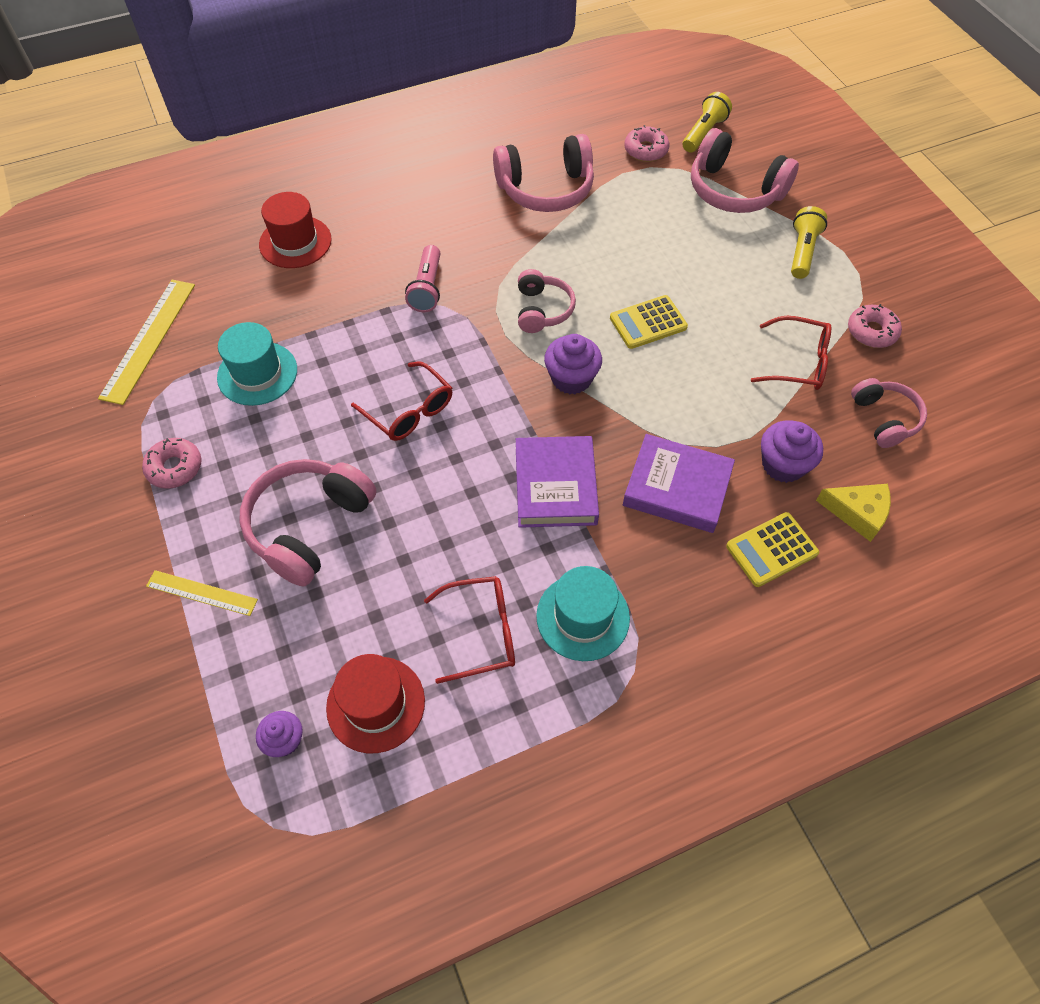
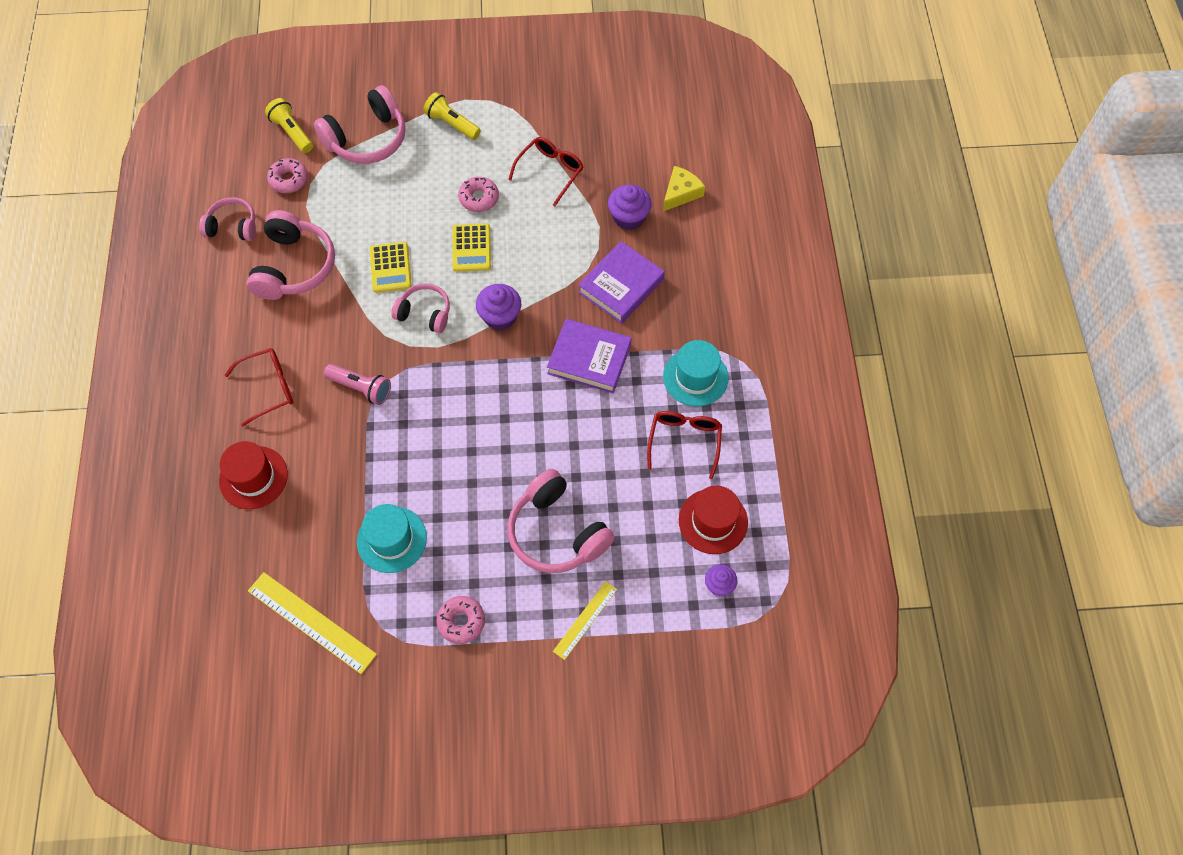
camera: 70 degrees left, 5 degrees up
red glasses [351,362,452,441] -> red glasses moved to [225,348,293,426]
yellow calculator [726,512,819,587] -> yellow calculator moved to [370,242,412,293]
pink donut [848,304,902,348] -> pink donut moved to [458,177,499,212]
pink headphones [851,378,927,448] -> pink headphones moved to [199,197,256,241]

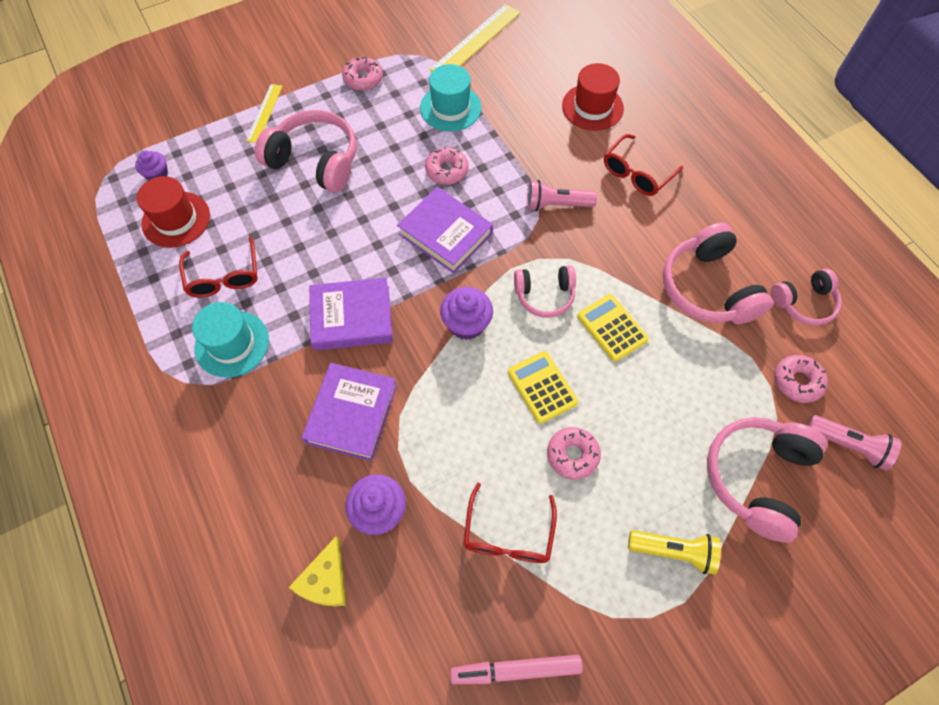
camera: 155 degrees right, 0 degrees up
yellow ruler [248,572,377,674] -> yellow ruler turned 60 degrees counterclockwise [430,4,520,71]
yellow flashlight [265,98,313,153] -> pink flashlight [807,415,901,471]
none -> purple book [397,187,493,274]
none -> pink donut [425,146,469,185]
none -> pink marker [450,655,583,684]

